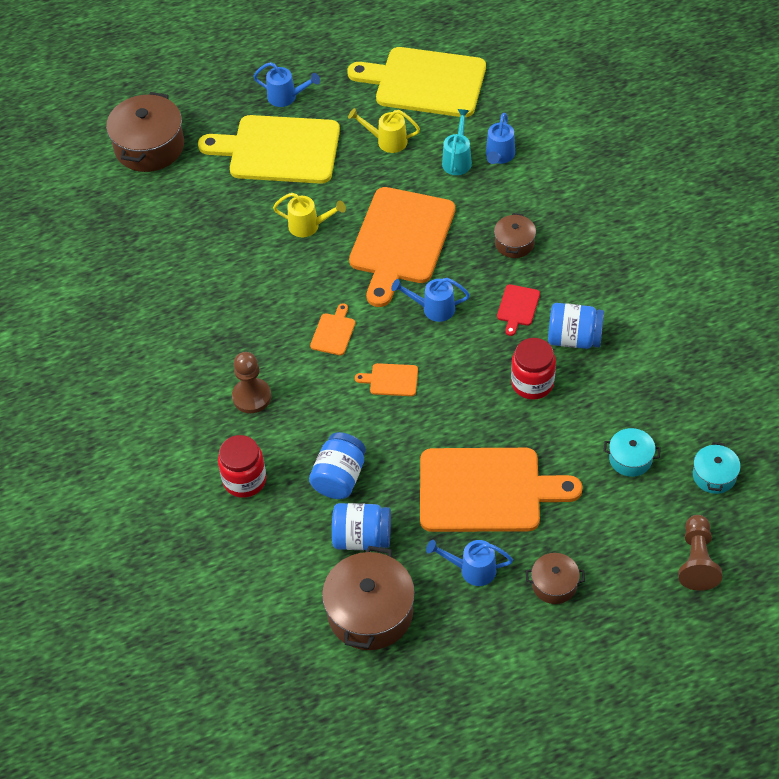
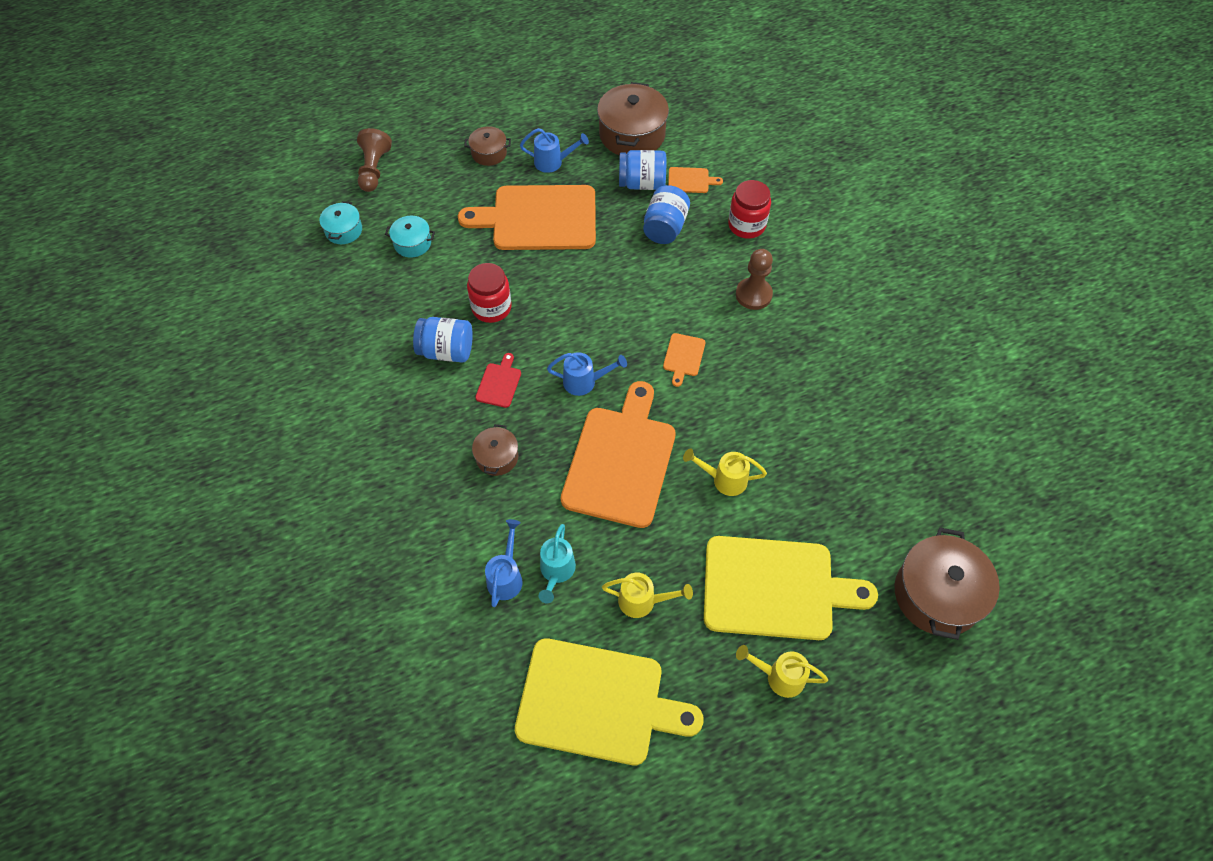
camera: 175 degrees right, 5 degrees up
blue watering can [253,62,320,107] -> yellow watering can [736,645,828,698]
orange cutting board [355,363,418,396] -> orange cutting board moved to [668,167,723,193]

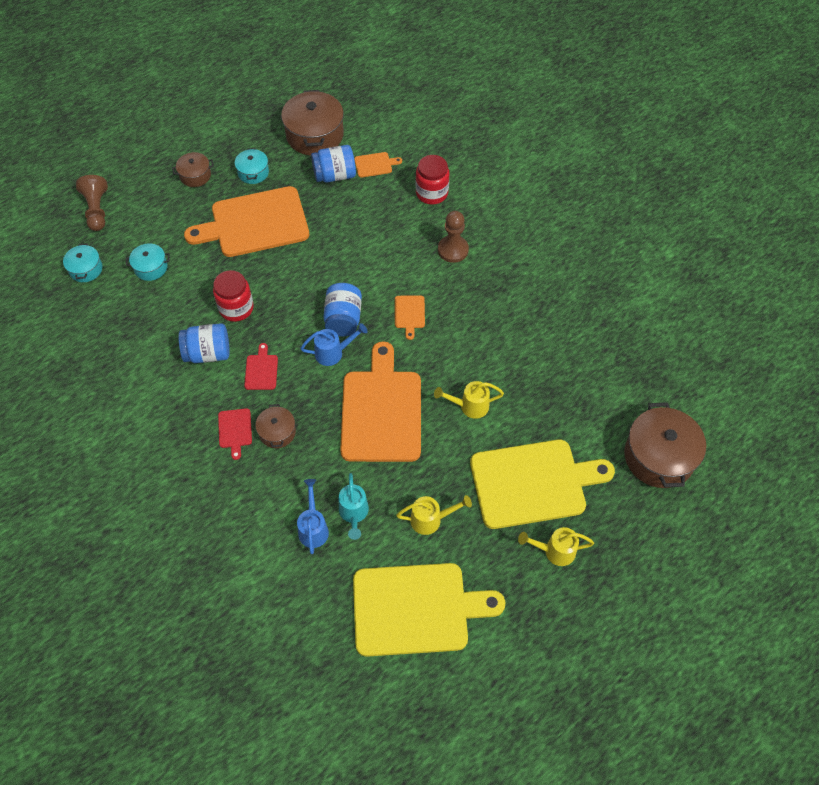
camera: 15 degrees left, 0 degrees up
blue watering can [520,128,589,173] -> turquoise pot [235,148,269,184]
blue jar [643,185,690,244] -> blue jar moved to [324,283,362,337]
none -> red cutting board [218,408,252,460]

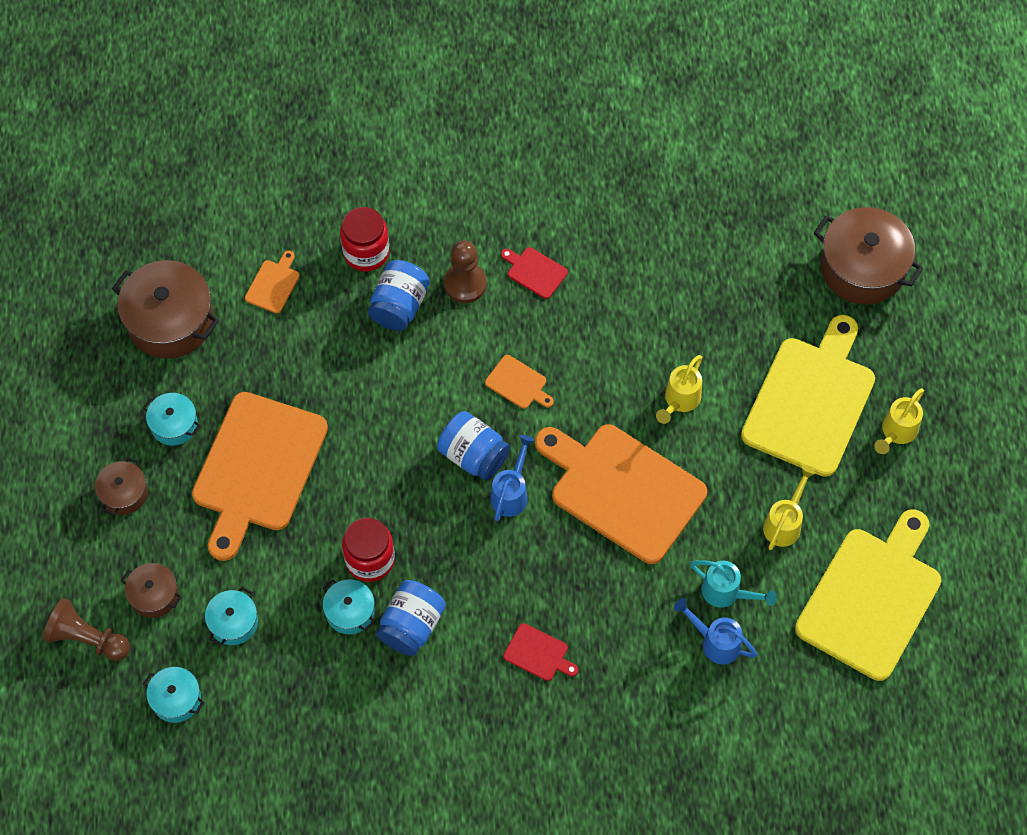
camera: 55 degrees left, 5 degrees up
red cutting board [244,343,278,390] -> red cutting board moved to [501,247,568,299]
brown pot [255,404,296,448] -> brown pot moved to [121,563,181,618]
blue jar [311,145,356,183] -> blue jar moved to [368,260,430,331]
none -> turquoise pot [323,579,375,634]

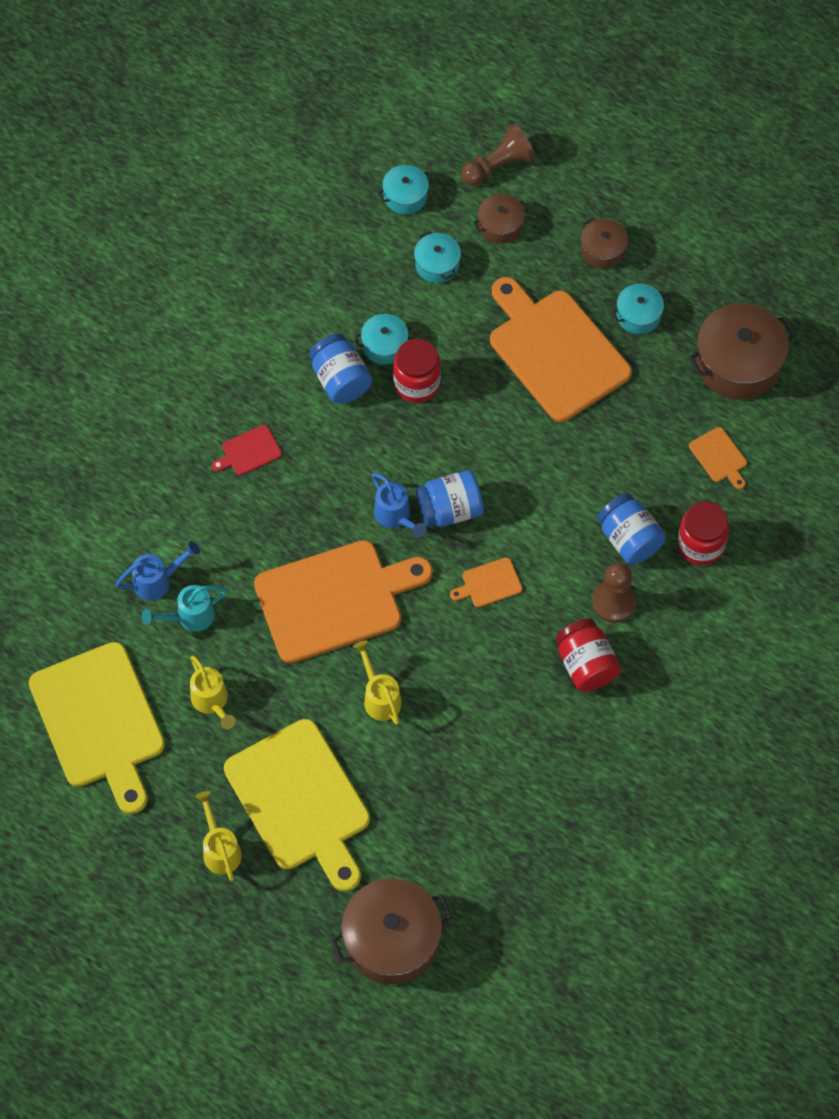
camera: 125 degrees right, 0 degrees up
red cutting board [501,247,568,299] -> red jar [556,619,621,692]

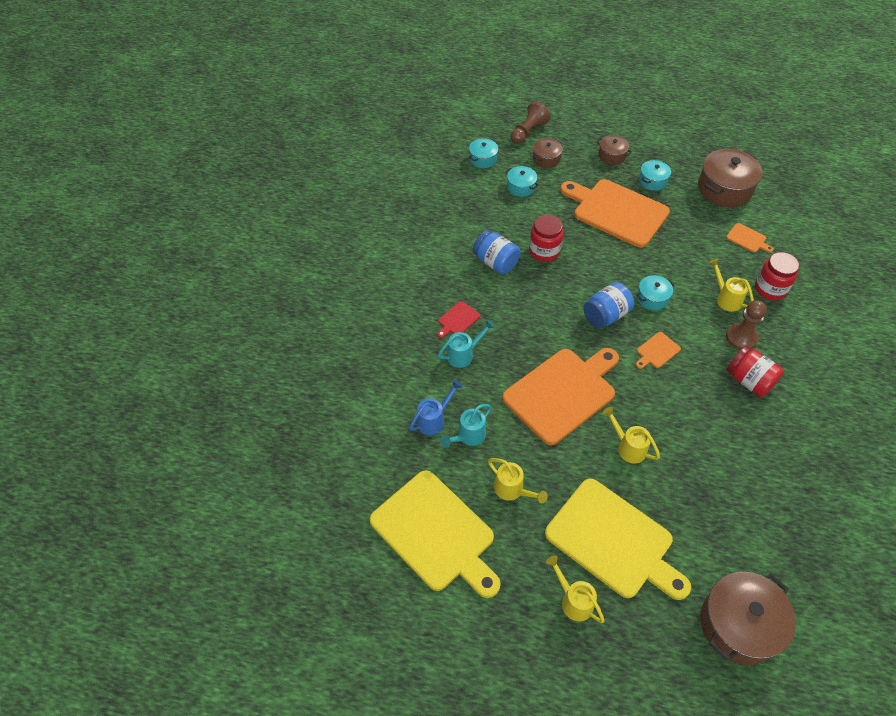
camera: 20 degrees left, 10 degrees down
turquoise pot [355,314,414,365] -> turquoise pot moved to [636,275,674,310]
blue watering can [371,473,426,537] -> none
blue jar [597,493,666,565] -> yellow watering can [709,258,754,312]
none -> turquoise watering can [438,320,495,368]

